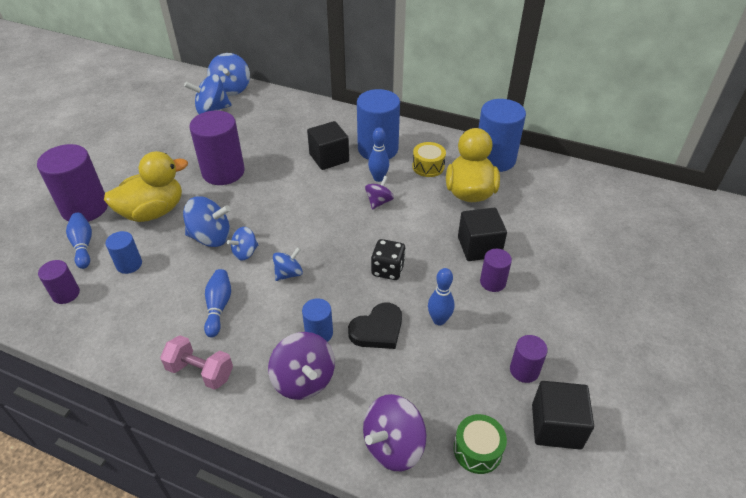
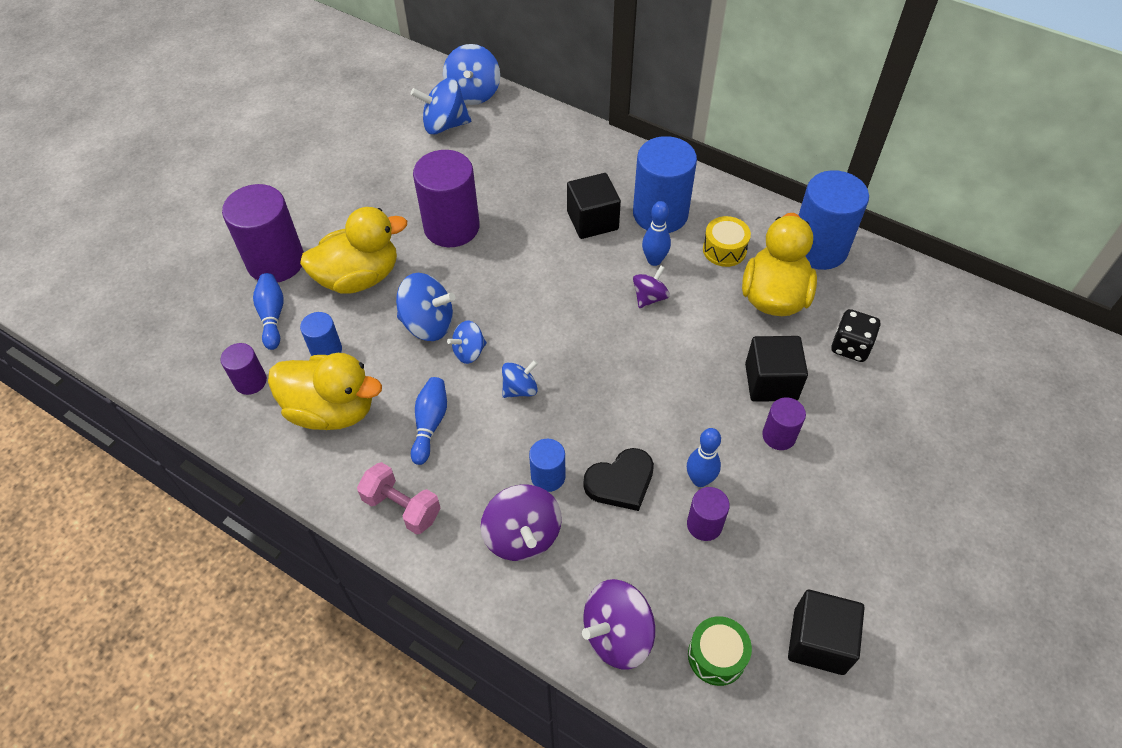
camera: 10 degrees right, 10 degrees up
black dice [371,239,406,280] -> black dice moved to [831,309,881,362]
purple cylinder [510,335,548,383] -> purple cylinder moved to [687,487,730,541]
none -> yellow duck [268,353,382,430]

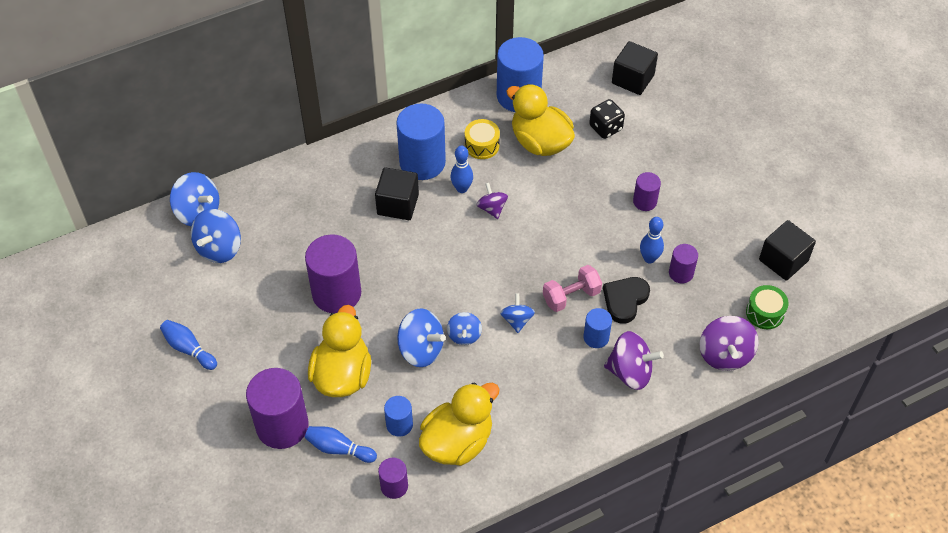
camera: 60 degrees left, 0 degrees up
pink dumbbell [357,462,441,535] -> pink dumbbell moved to [543,265,602,312]
blue spinning top [396,273,455,341] -> blue spinning top turned 75 degrees clockwise [397,308,446,367]
blue bowling pin [411,377,447,465] -> blue bowling pin moved to [160,320,217,370]
black heart [583,448,654,511] -> black heart turned 150 degrees counterclockwise [603,277,650,324]
black cube [745,336,808,402] -> black cube moved to [612,41,658,95]

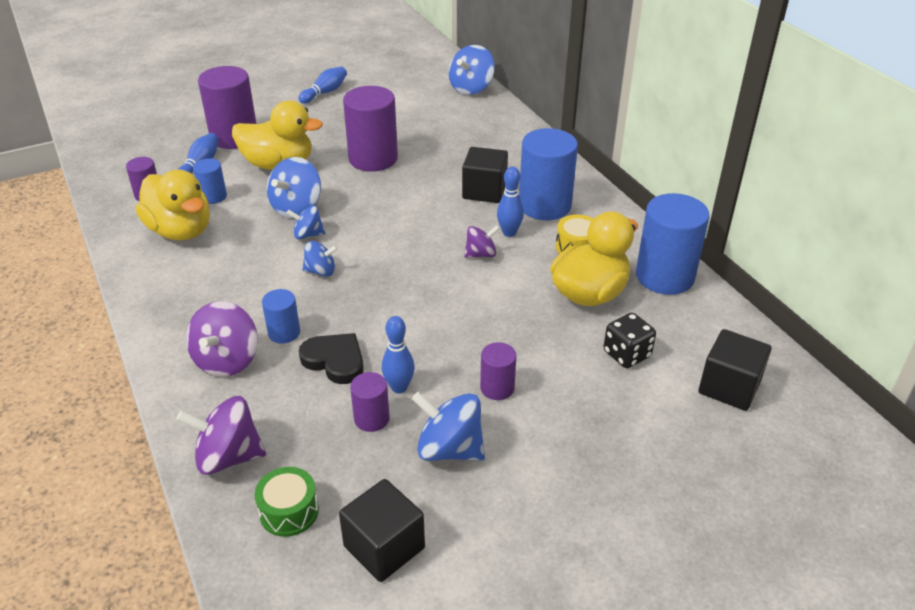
camera: 90 degrees right, 15 degrees down
blue spinning top [191,209,241,263] -> blue spinning top moved to [412,392,485,461]
pink dumbbell [543,265,602,312] -> none

